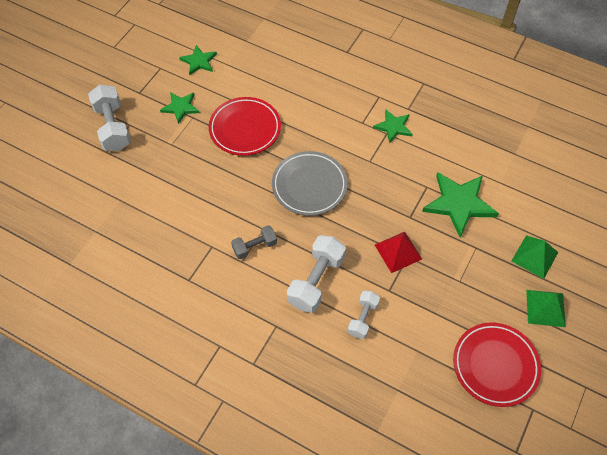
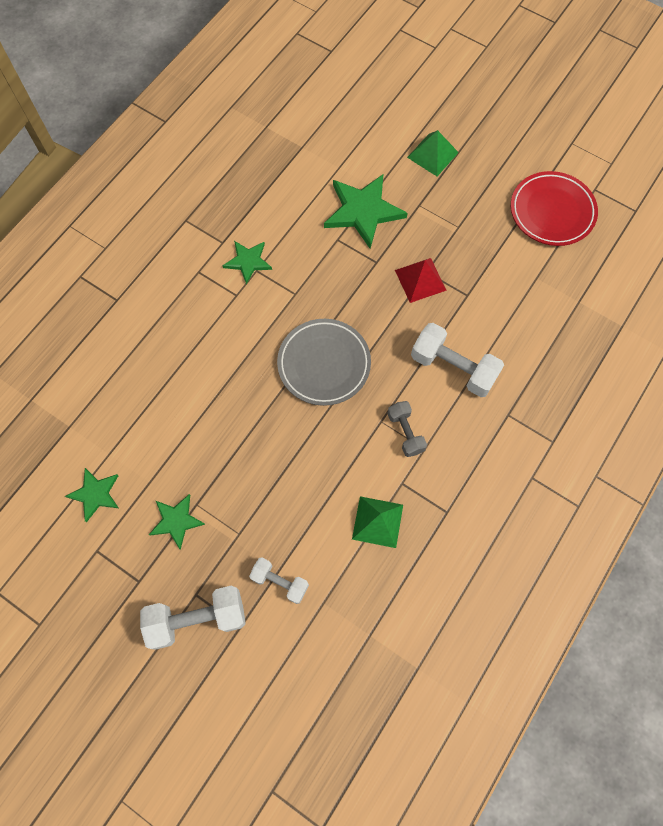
camera: 85 degrees left, 10 degrees up
red plate [209,97,281,156] -> none
white dumbbell [348,291,380,339] -> white dumbbell moved to [249,558,309,604]
green pyramid [526,290,566,327] -> green pyramid moved to [352,496,403,548]

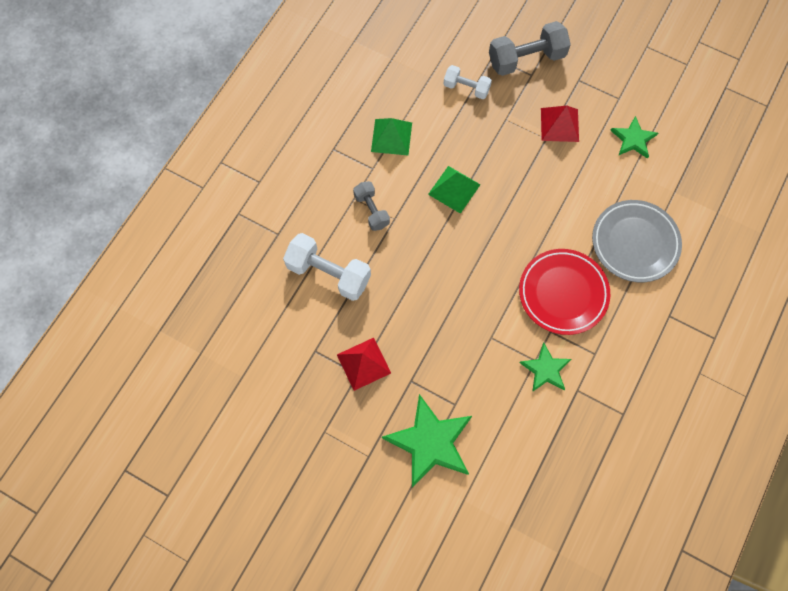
camera: 175 degrees right, 0 degrees up
white dumbbell [140,586,246,650] -> grey dumbbell [489,21,571,76]
green star [149,494,205,550] -> red pyramid [541,106,579,142]
grey plate [277,319,371,406] -> grey plate moved to [592,200,682,282]
green pyramid [407,130,459,176] -> green pyramid moved to [428,166,481,214]
red plate [511,171,598,246] -> red plate moved to [519,249,610,335]

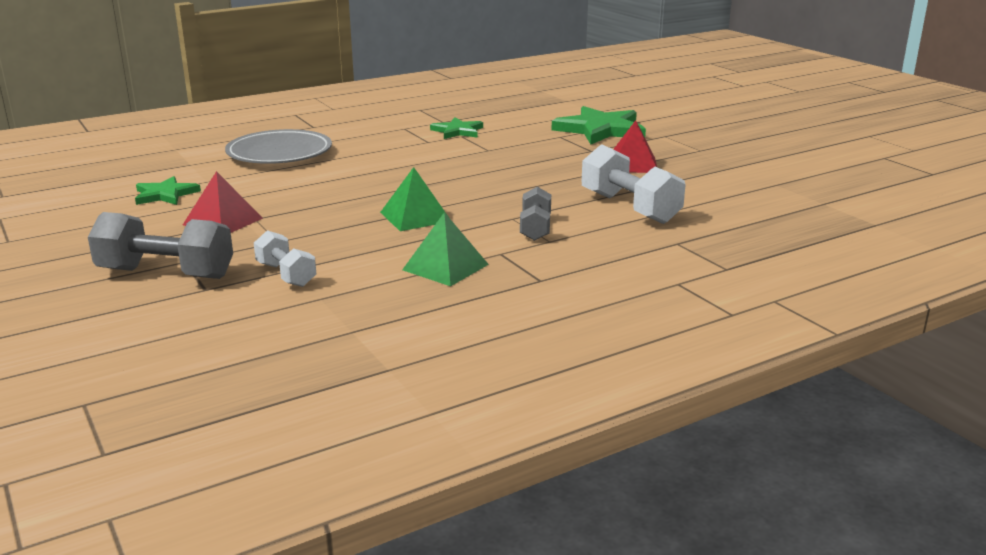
camera: 150 degrees left, 45 degrees down
red plate [519,249,610,335] -> none

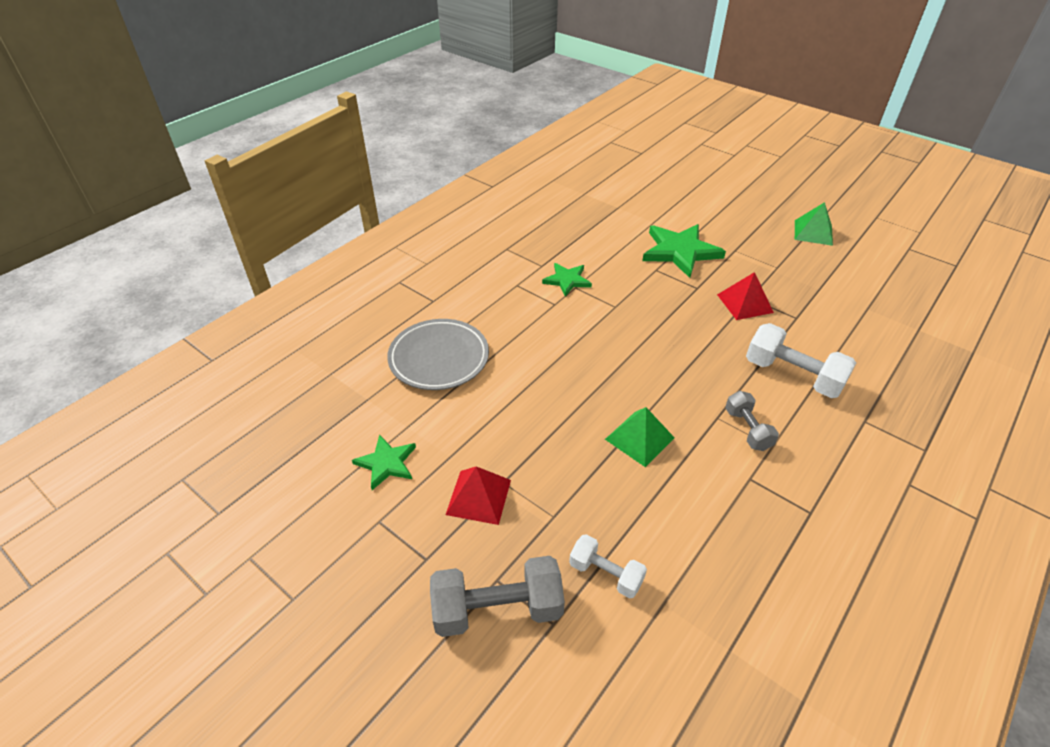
camera: 20 degrees left, 20 degrees up
green pyramid [402,212,489,286] -> green pyramid moved to [795,202,833,246]

